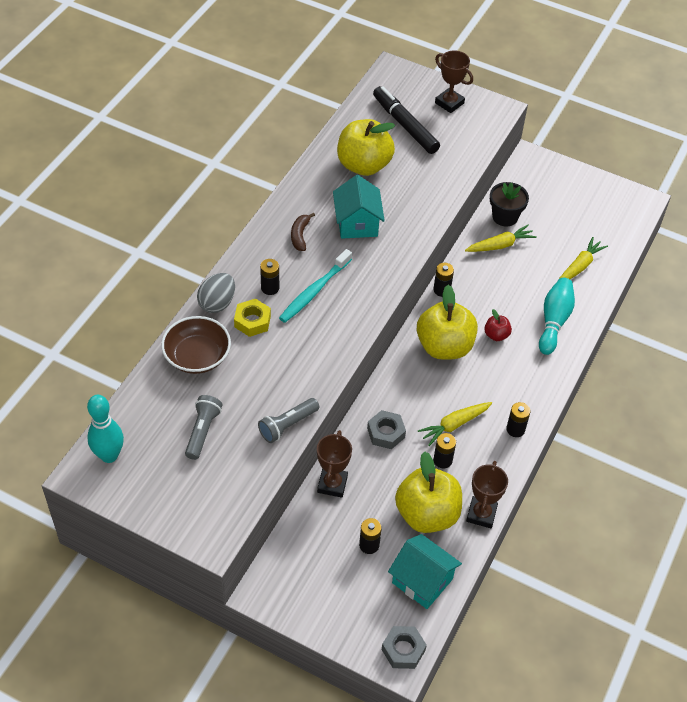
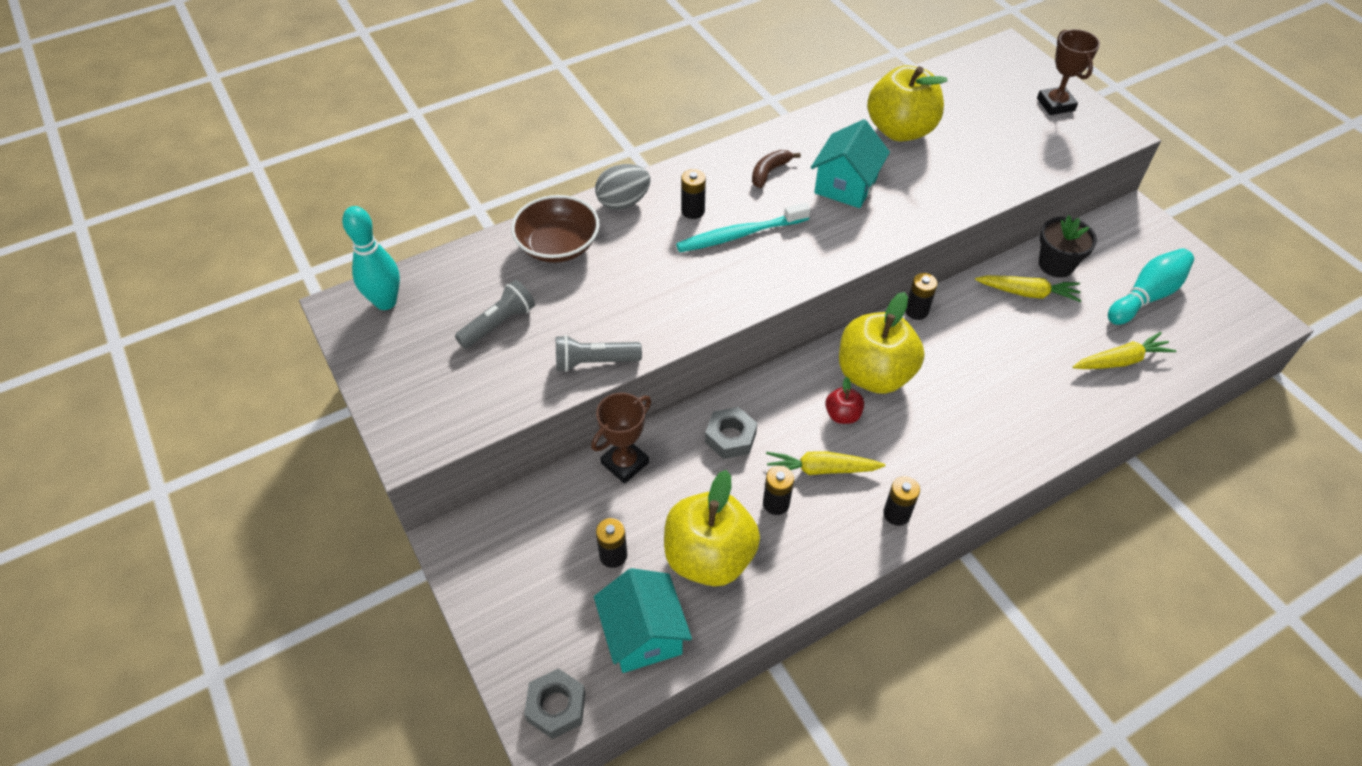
camera: 35 degrees right, 0 degrees up
yellow nut [234,299,271,337] -> none
black marker [373,86,440,154] -> none
brown trophy [466,461,508,528] -> none
red apple [484,309,512,341] -> red apple moved to [825,377,864,424]
turquoise bowling pin [539,278,575,355] -> turquoise bowling pin moved to [1108,248,1194,325]

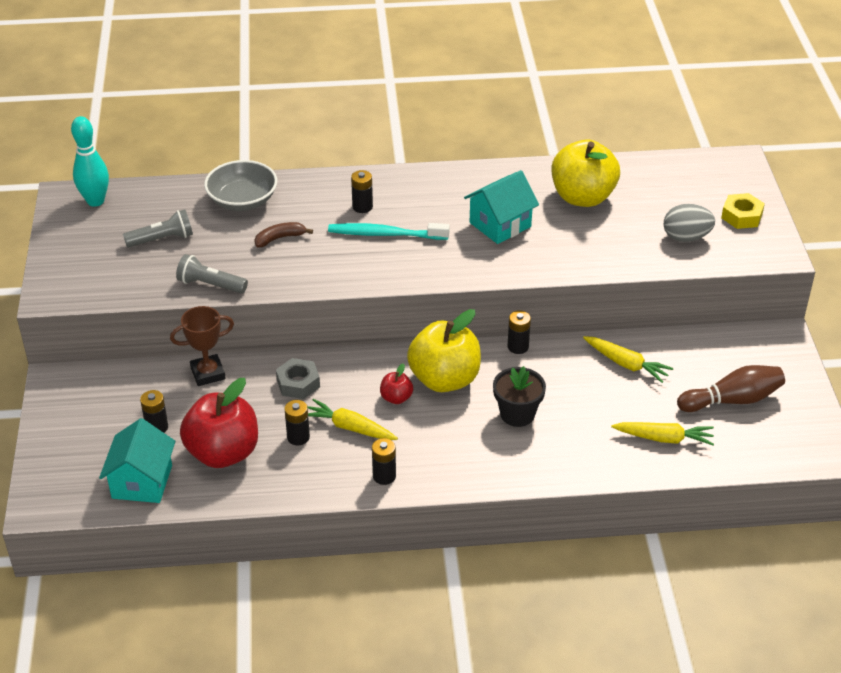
camera: 25 degrees right, 10 degrees down
brown bowl [511,195,600,263] -> grey bowl [204,160,277,211]
grey nut [524,668,586,739] -> none
grey egg [595,164,651,210] -> grey egg moved to [664,204,715,242]
yellow apple [664,470,760,587] -> red apple [180,378,258,468]
brown banana [752,150,801,188] -> brown banana moved to [254,222,313,247]
brown trophy [1037,29,1100,115] -> yellow nut [721,193,765,229]
black flower pot [1039,215,1097,278] -> black flower pot moved to [493,366,546,427]
turquoise bowling pin [1108,248,1194,325] -> brown bowling pin [677,365,785,412]

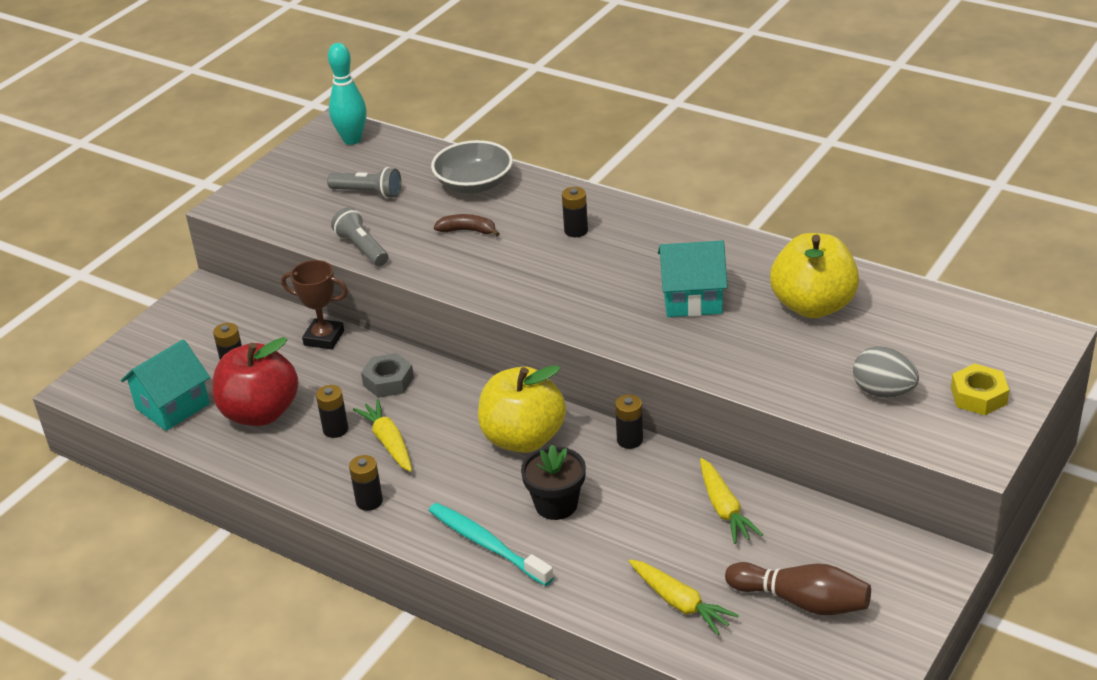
camera: 40 degrees right, 5 degrees down
turquoise toothbrush [328,223,450,240] -> turquoise toothbrush moved to [429,503,554,586]
red apple [380,363,413,404] -> none

